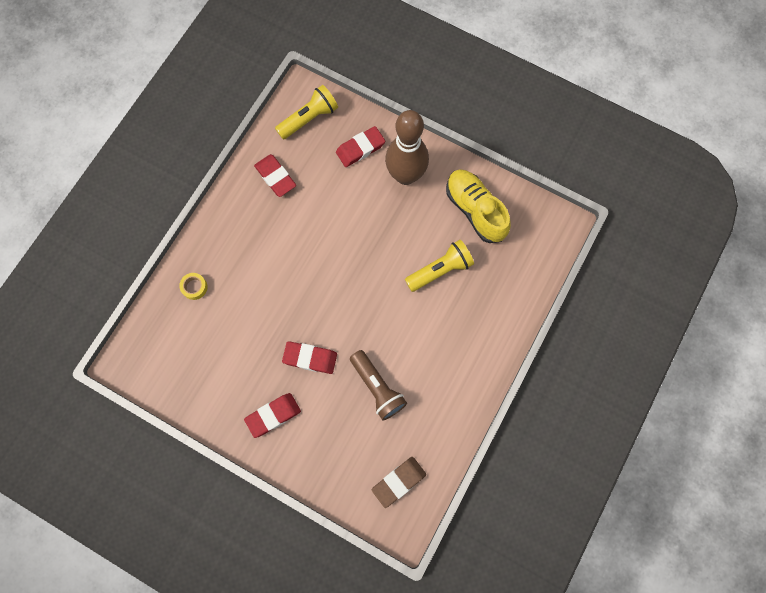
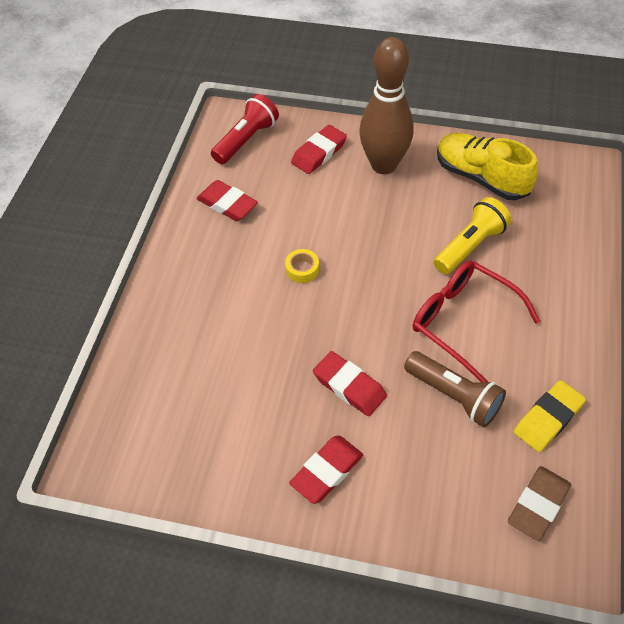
camera: 15 degrees left, 20 degrees down
yellow tape [179,273,207,300] -> yellow tape moved to [285,249,319,283]
yellow flashlight [275,85,338,139] -> red flashlight [211,94,279,164]
red eraser [282,341,337,374] -> red eraser turned 45 degrees clockwise [313,351,387,416]
none -> red glasses [413,260,540,382]
none -> yellow eraser [514,380,586,452]

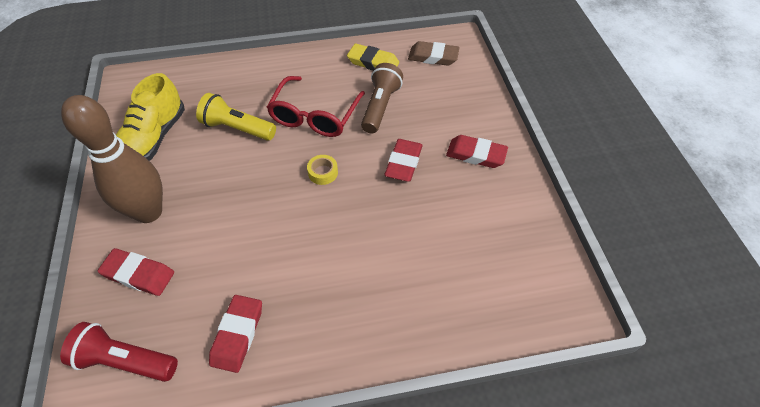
camera: 115 degrees left, 0 degrees up
yellow tape [285,249,319,283] -> yellow tape moved to [307,155,338,185]

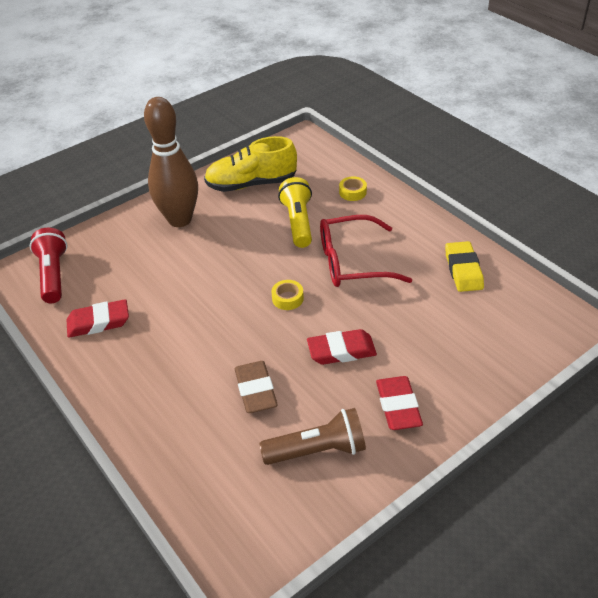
camera: 65 degrees right, 10 degrees down
red eraser [98,248,174,296] -> none
brown flashlight [361,63,403,133] -> brown flashlight moved to [259,408,366,465]
brown eraser [408,41,460,66] -> brown eraser moved to [235,361,278,413]
none -> yellow tape [339,176,367,201]

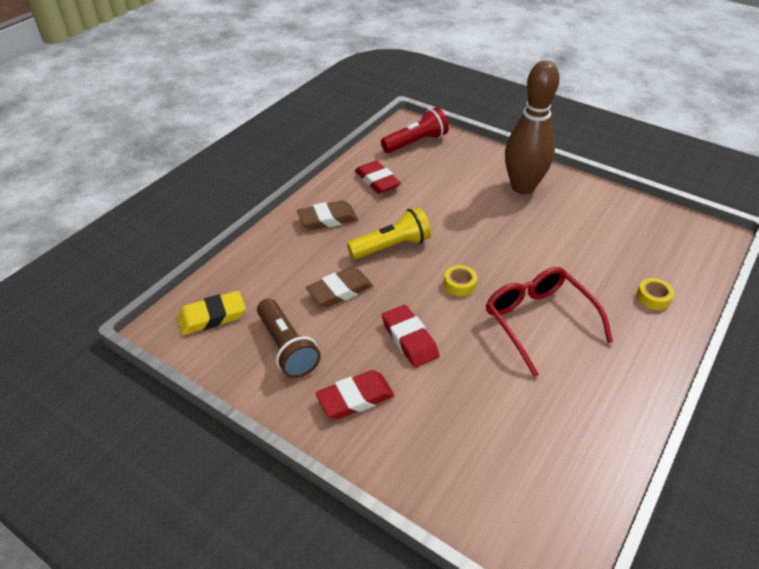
camera: 70 degrees right, 0 degrees up
yellow shoe [204,136,297,192] -> none
yellow flashlight [278,177,312,248] -> yellow flashlight moved to [347,207,431,259]
yellow eraser [445,241,484,292] -> yellow eraser moved to [177,291,246,335]
none -> brown eraser [297,200,358,230]

